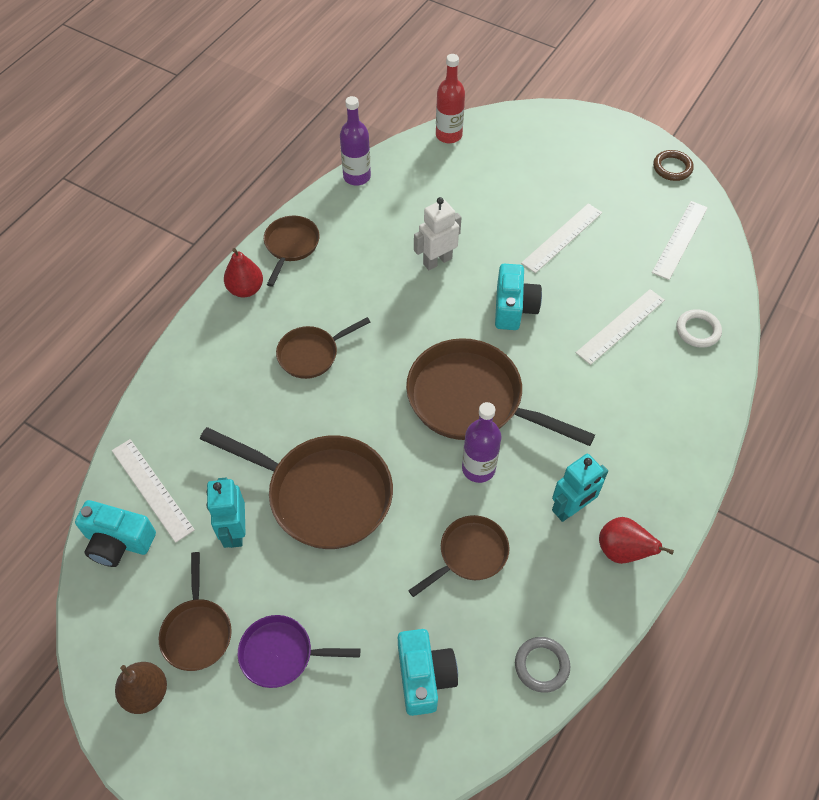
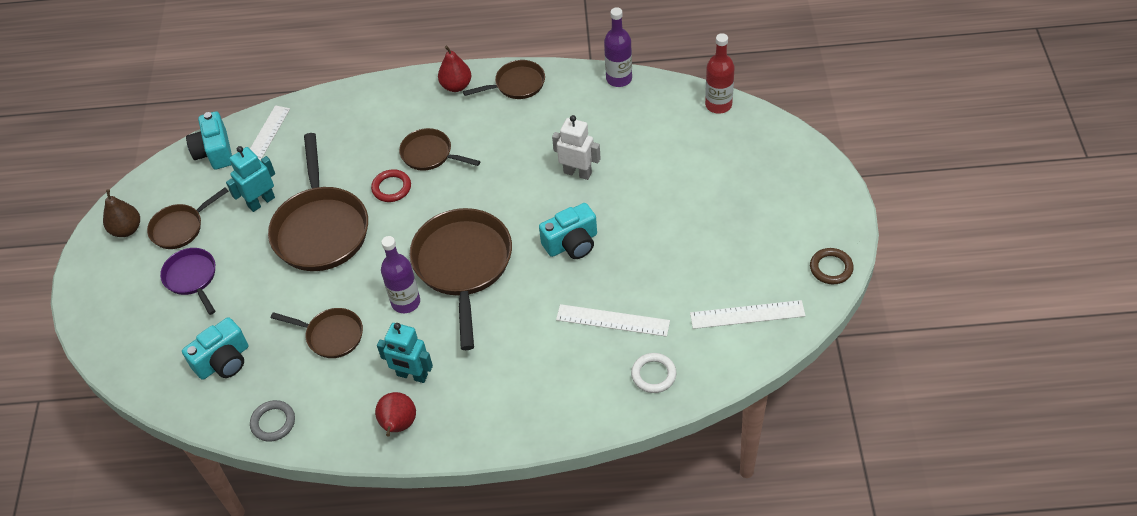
camera: 60 degrees right, 5 degrees down
white ruler [521,203,602,273] -> none
none -> red ring [371,169,411,202]

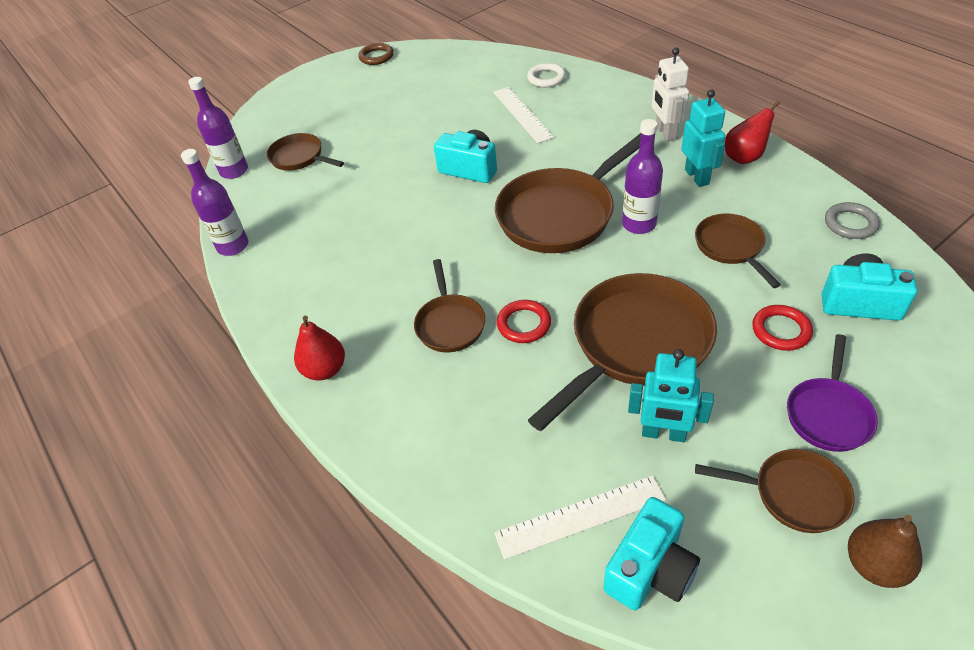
camera: 125 degrees left, 5 degrees down
brown pan [463,60,545,99] -> brown pan moved to [267,133,344,171]
white robot [552,115,601,180] -> white robot moved to [652,48,689,142]
white ruler [690,300,806,329] -> none
red bottle [705,33,735,114] -> purple bottle [188,77,248,179]
none -> red ring [752,305,813,351]

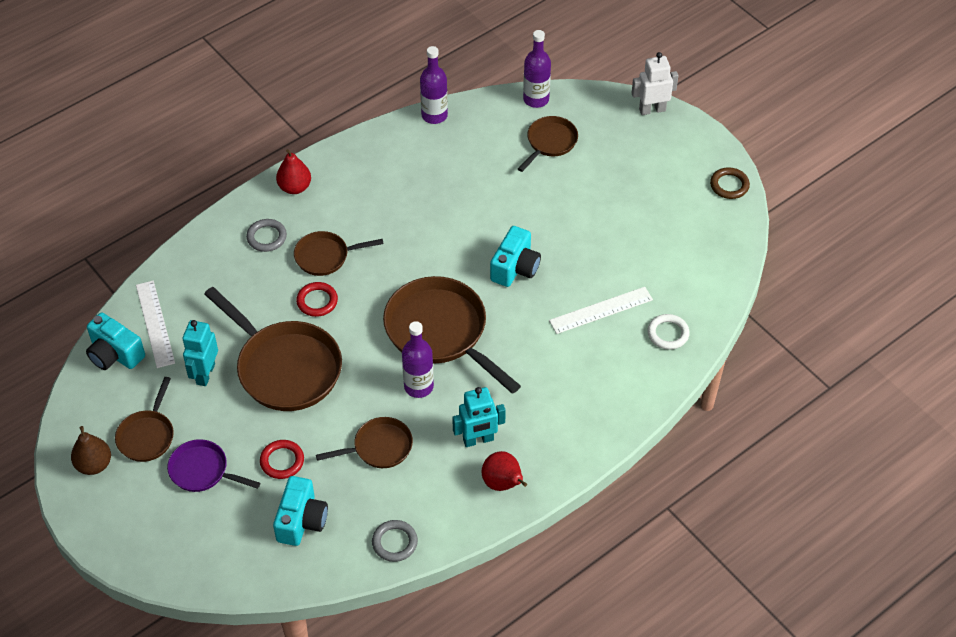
camera: 85 degrees right, 5 degrees up
white robot [652,48,689,142] -> white robot moved to [631,52,679,115]
none -> grey ring [246,219,287,252]

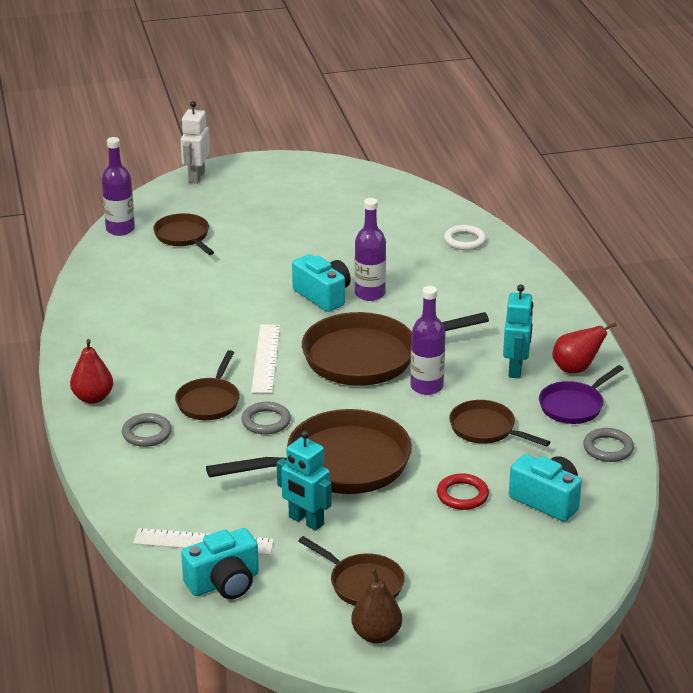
camera: 65 degrees left, 20 degrees down
purple pan [167,439,260,492] -> purple pan moved to [539,365,624,424]
red ring [296,282,338,317] -> grey ring [242,402,291,435]
brown pan [316,417,413,468] -> brown pan turned 60 degrees counterclockwise [449,400,550,447]
purple bottle [420,46,448,124] -> purple bottle moved to [355,198,386,301]
white ruler [549,287,653,334] -> white ruler moved to [251,324,280,394]
brown ring [710,167,750,199] -> none

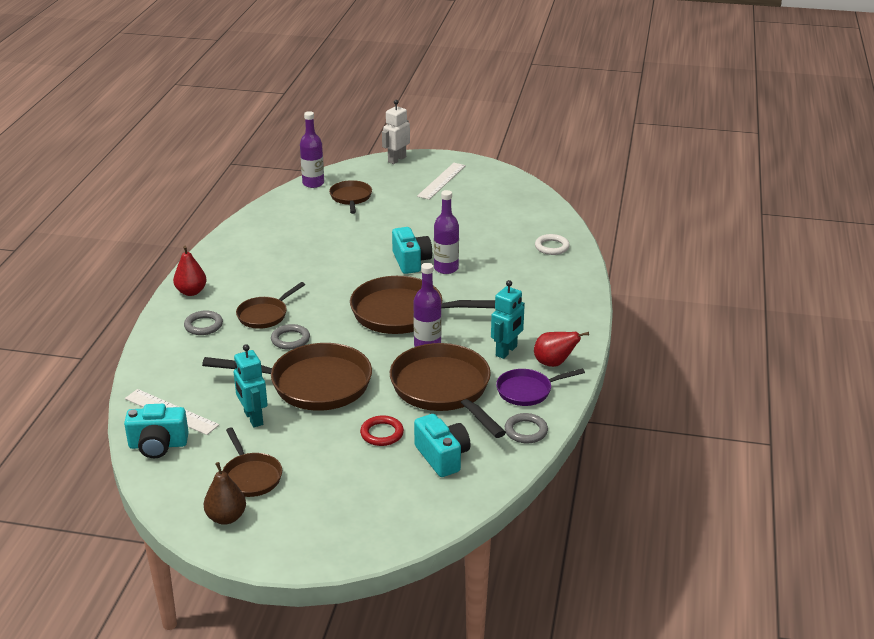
camera: 25 degrees right, 0 degrees up
white ruler [251,324,280,394] -> white ruler moved to [417,163,466,200]
brown pan [449,400,550,447] -> brown pan [390,343,506,438], size x1.85

